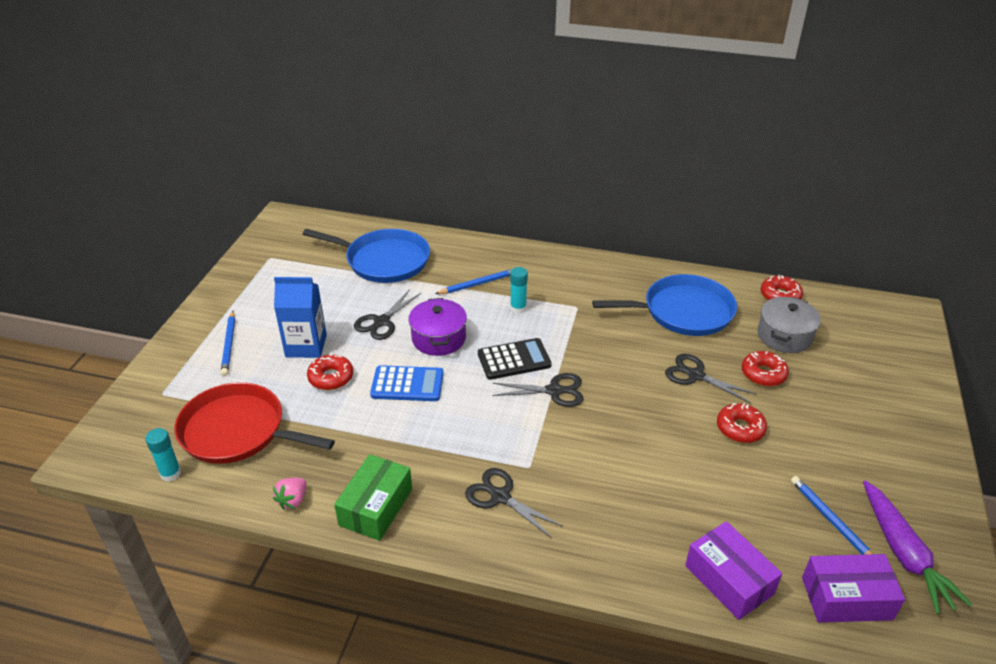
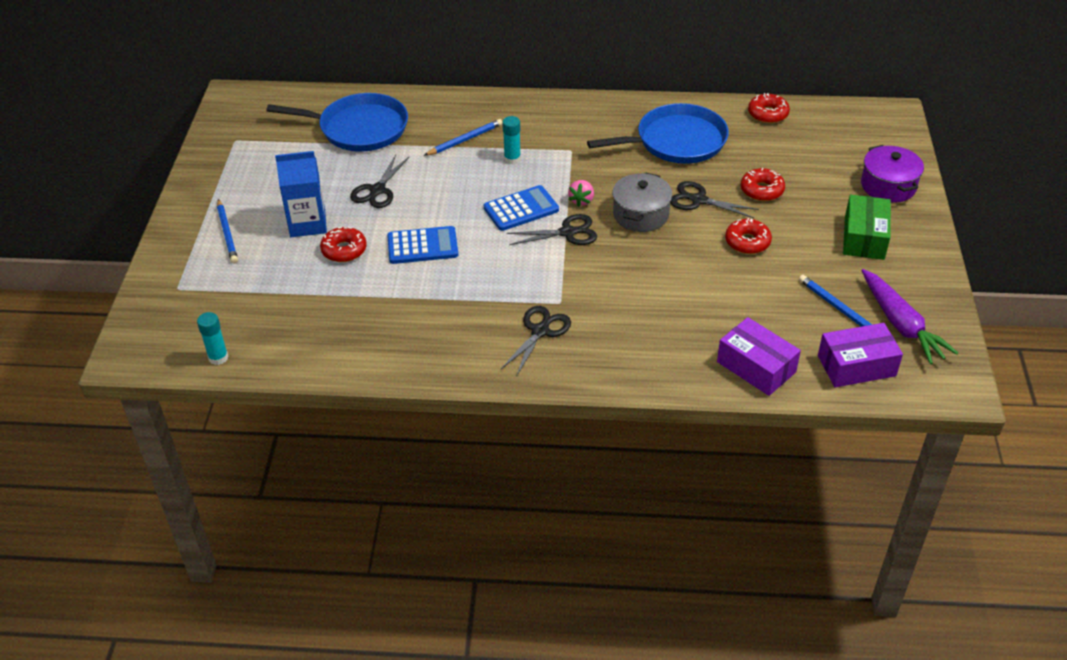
camera: 10 degrees left, 5 degrees up
red pan [174,382,335,464] -> none
pink strawberry [273,478,307,510] -> pink strawberry moved to [568,180,594,207]
green box [334,454,412,541] -> green box moved to [843,195,891,260]
purple pot [408,298,467,356] -> purple pot moved to [861,145,924,203]
black scissors [465,468,563,538] -> black scissors turned 90 degrees clockwise [500,306,571,377]
black calculator [478,338,552,380] -> blue calculator [484,185,559,231]
grey pot [758,297,821,353] -> grey pot moved to [612,172,672,232]

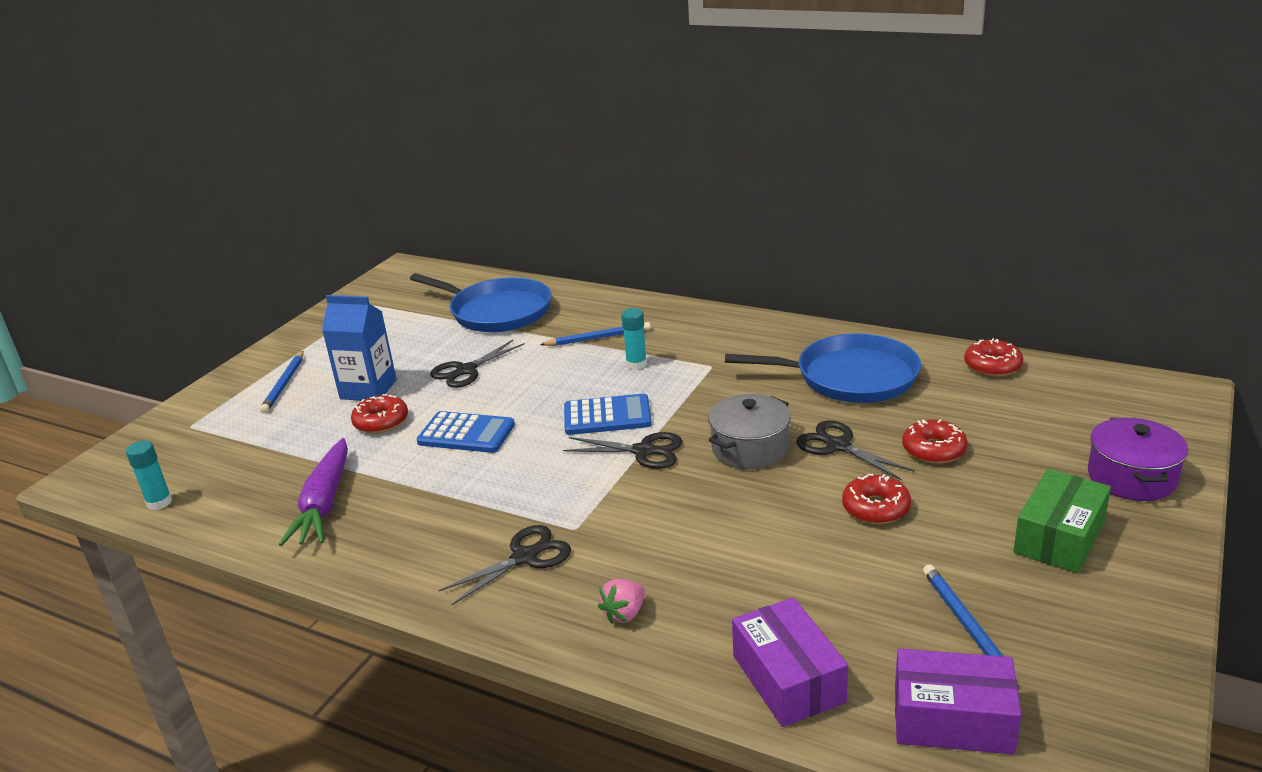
camera: 25 degrees right, 15 degrees down
pink strawberry [568,180,594,207] -> pink strawberry moved to [598,579,645,624]
purple carrot [861,269,958,364] -> purple carrot moved to [279,438,348,546]

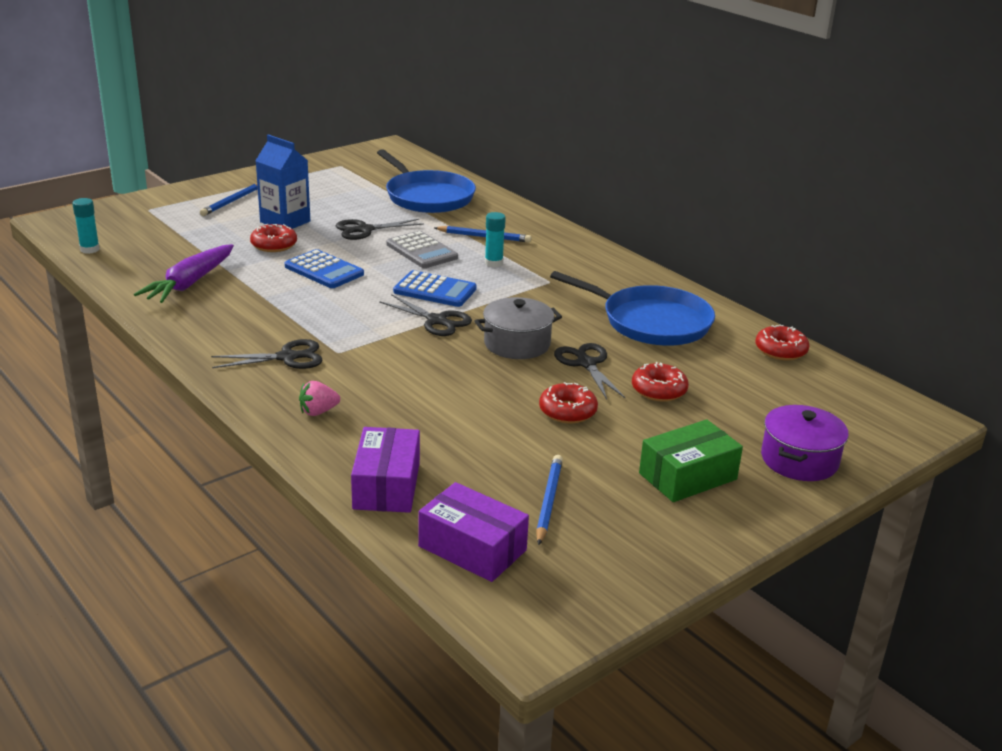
camera: 20 degrees right, 0 degrees up
none -> grey calculator [387,231,458,268]

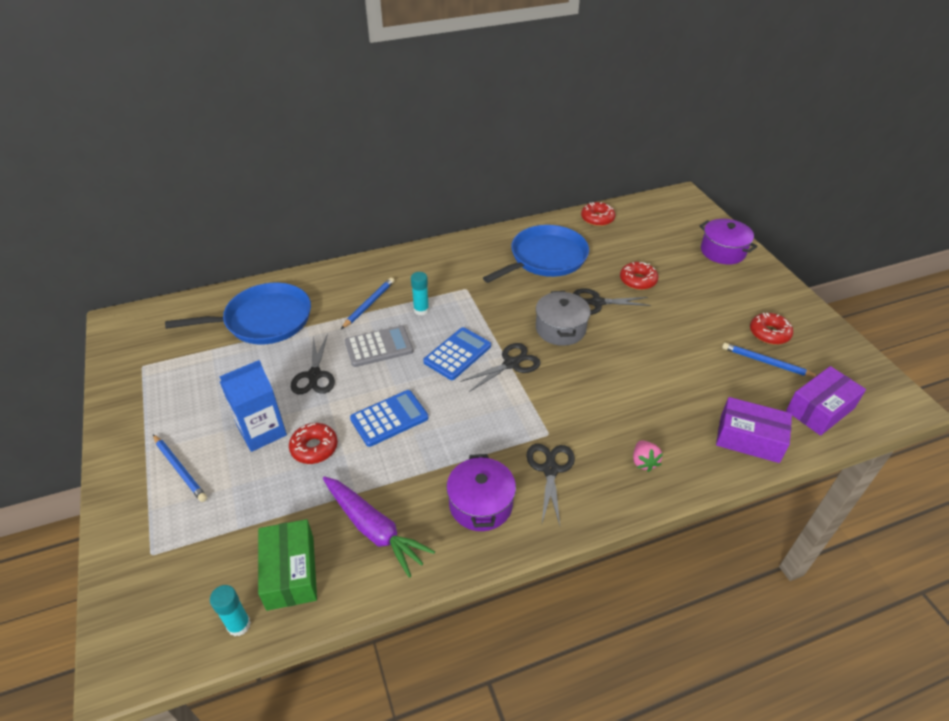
camera: 70 degrees left, 15 degrees up
red donut [539,382,598,423] -> red donut moved to [750,313,793,345]
green box [639,419,743,502] -> green box moved to [258,519,317,611]
none -> purple pot [446,454,516,531]

